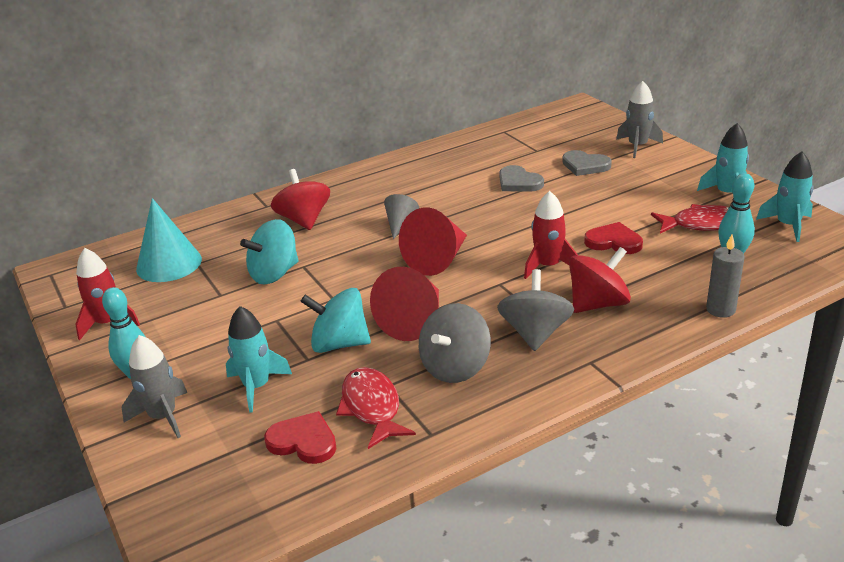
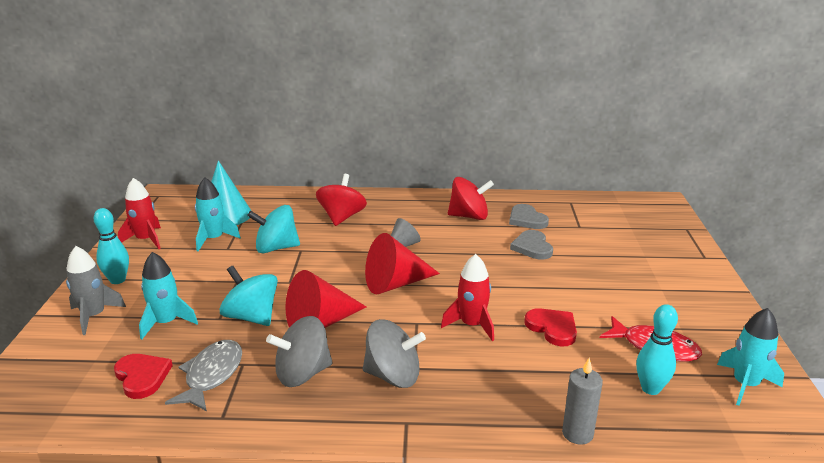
camera: 30 degrees right, 5 degrees down
red fish [336,367,416,449] -> grey fish [165,340,242,411]
grey spinning top [497,269,574,351] -> grey spinning top turned 60 degrees clockwise [363,319,426,388]
grey heart [562,150,612,176] -> grey heart moved to [509,204,549,229]
red spinning top [569,247,631,313] -> red spinning top moved to [448,177,494,220]
grey rocket [616,81,663,158] -> none
turquoise rocket [697,123,749,193] -> turquoise rocket moved to [195,177,241,251]

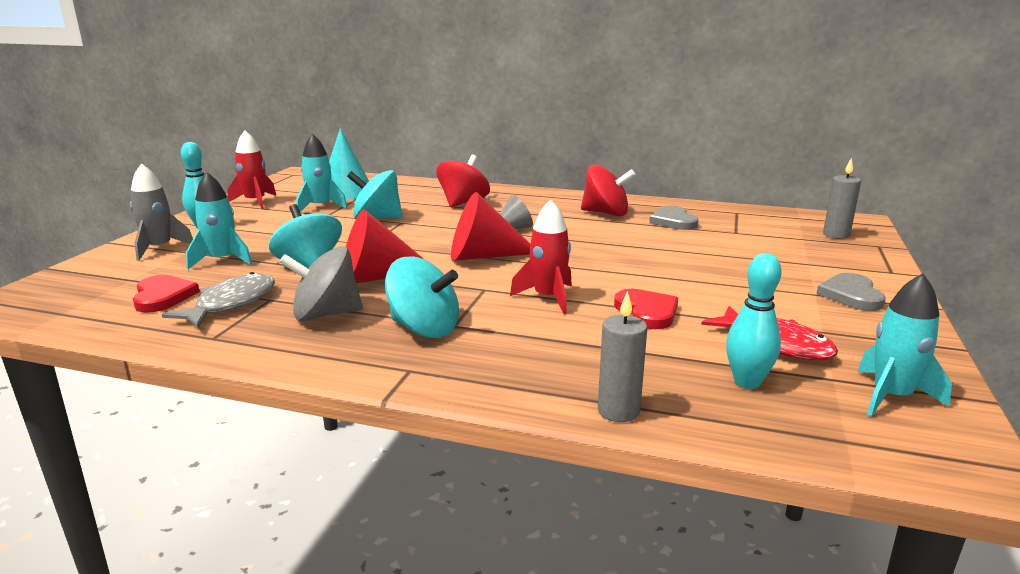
camera: 15 degrees right, 5 degrees down
grey spinning top [363,319,426,388] -> turquoise spinning top [385,257,459,338]
grey heart [510,230,553,260] -> grey heart moved to [816,273,886,311]
none -> grey candle [823,158,861,239]

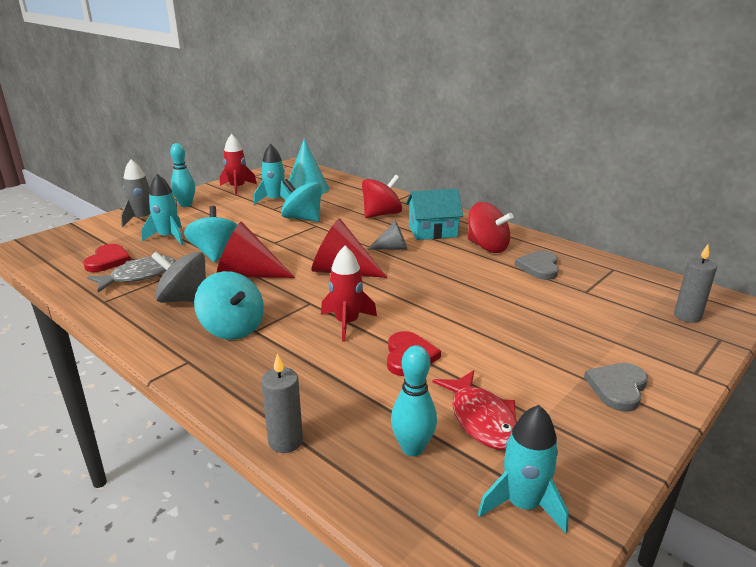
camera: 25 degrees right, 5 degrees up
none -> turquoise house [406,189,463,240]

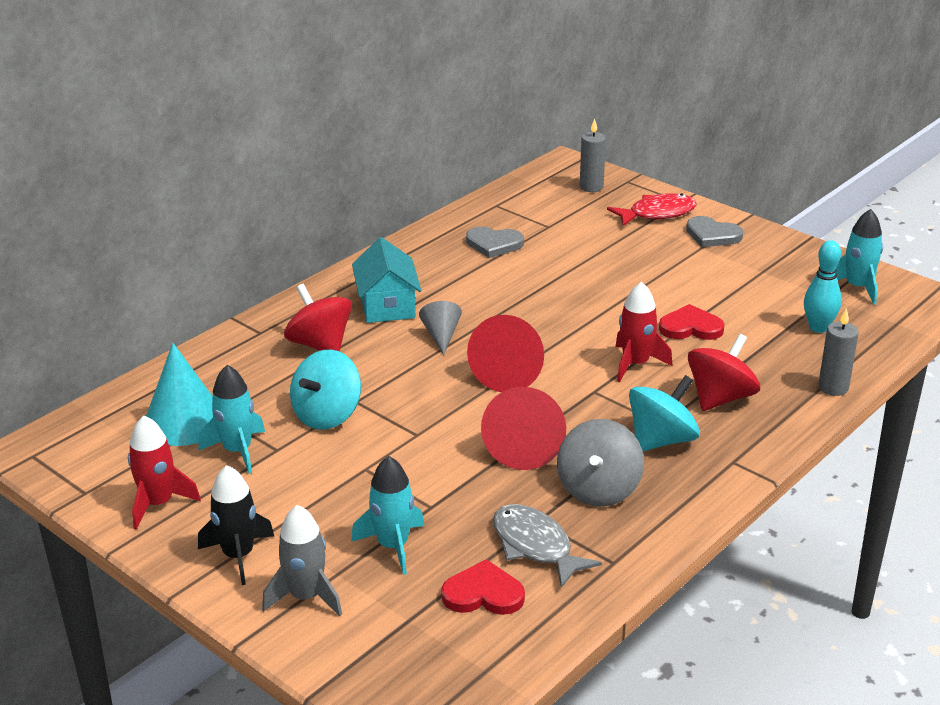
camera: 90 degrees left, 5 degrees up
turquoise bowling pin [170,143,195,207] -> black rocket [198,465,274,585]
turquoise spinning top [184,206,238,262] -> none
red fish [433,370,517,450] -> red fish moved to [607,193,697,226]
red spinning top [468,202,513,253] -> red spinning top moved to [688,334,760,411]

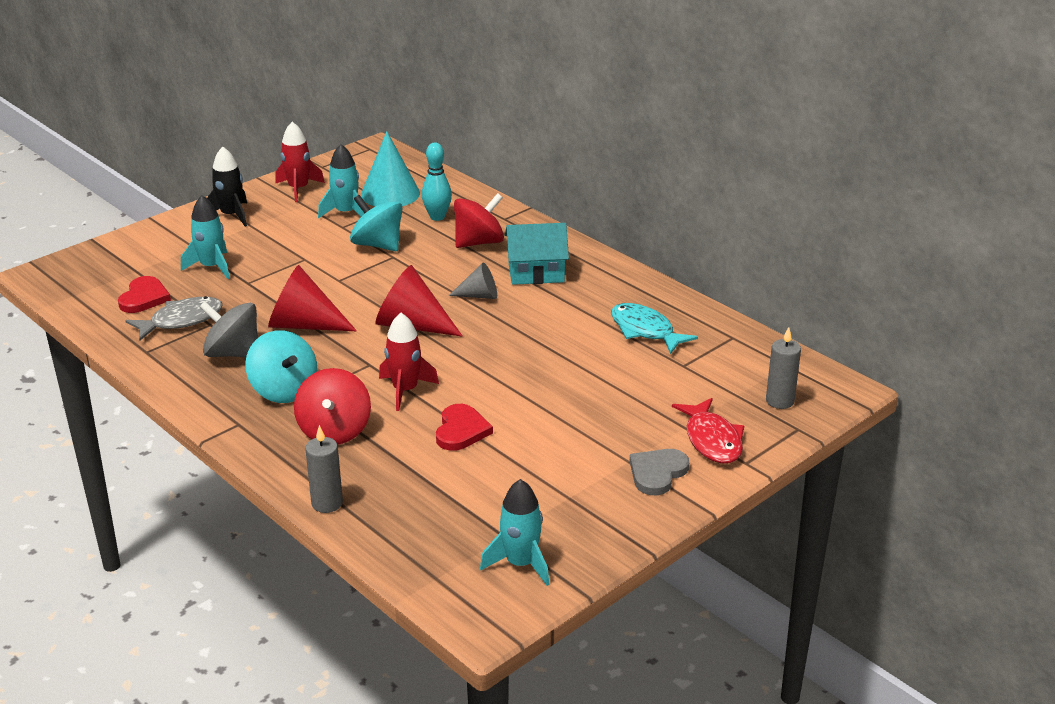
camera: 95 degrees right, 0 degrees up
grey rocket [262,505,342,616] -> none
grey heart [466,227,524,258] -> turquoise fish [611,303,698,354]
red spinning top [688,334,760,411] -> red spinning top turned 45 degrees clockwise [294,368,371,445]
turquoise bowling pin [804,240,842,333] -> turquoise bowling pin moved to [422,143,452,221]

